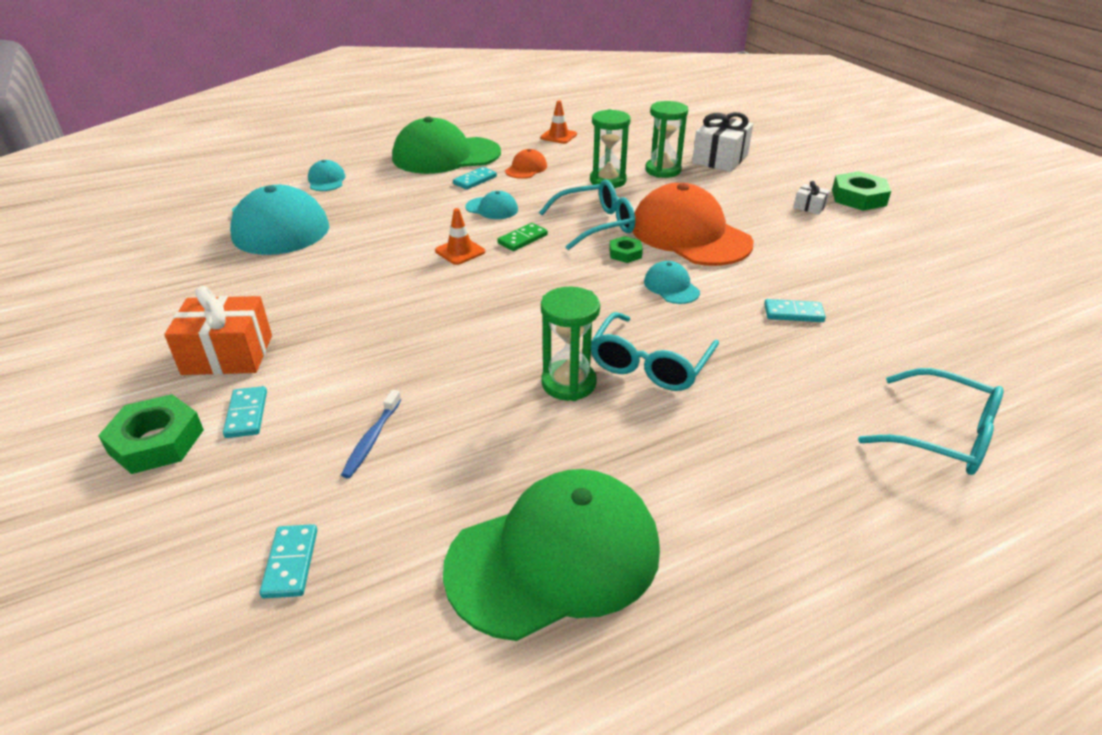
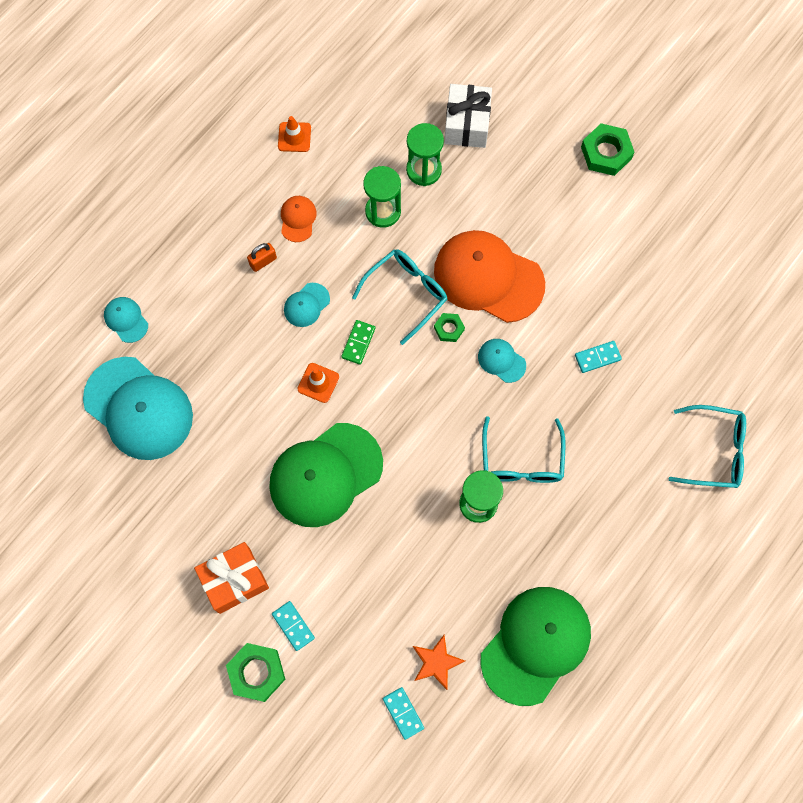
camera: 25 degrees left, 35 degrees up
blue toothbrush [341,390,401,478] -> none
green cap [392,117,501,174] -> green cap moved to [269,423,383,527]
turquoise domino [453,167,497,190] -> orange padlock [247,243,277,272]
turquoise cap [465,191,518,219] -> turquoise cap turned 135 degrees clockwise [284,283,330,327]
white gift [793,181,830,215] -> none
none -> orange star [413,635,465,690]

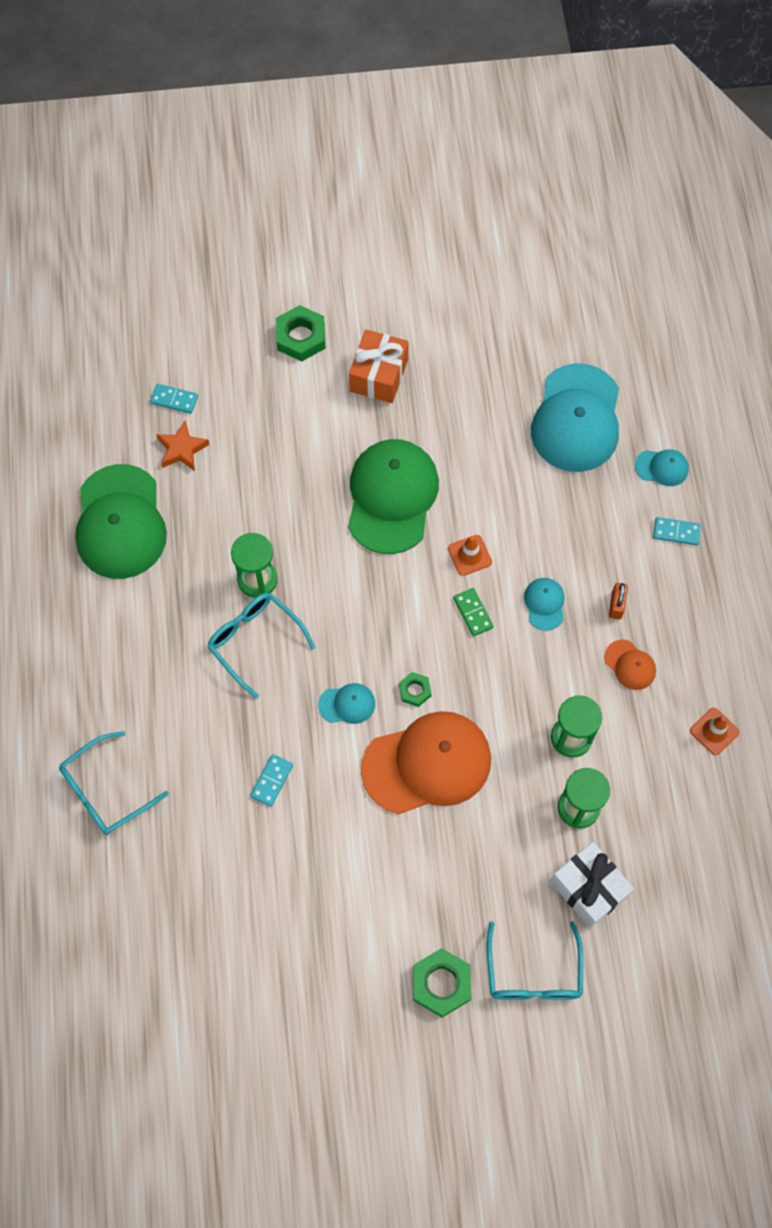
camera: 135 degrees right, 5 degrees down
turquoise cap [83,357,193,460] -> turquoise cap turned 75 degrees counterclockwise [531,363,619,472]
turquoise domino [272,601,315,651] -> turquoise domino moved to [653,517,701,545]
turquoise glasses [352,250,447,345] -> turquoise glasses moved to [486,921,583,1000]

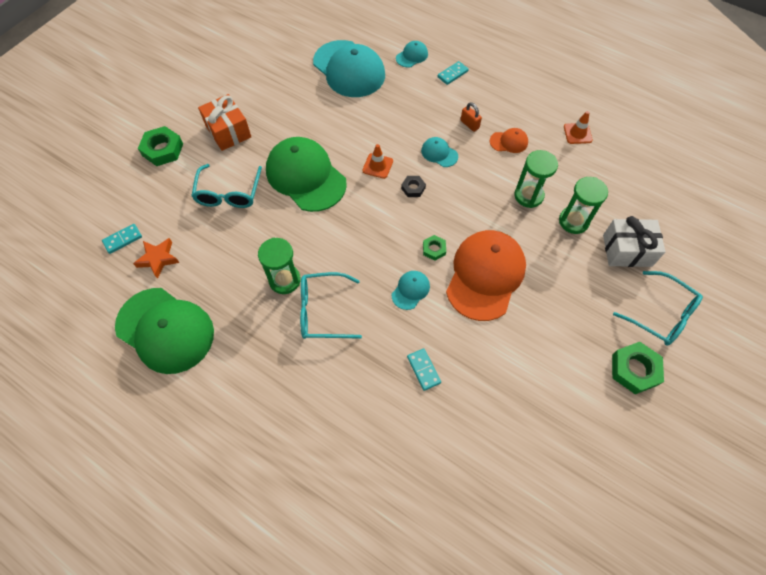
camera: 50 degrees left, 5 degrees down
turquoise glasses [59,731,169,835] -> turquoise glasses moved to [192,164,262,208]
green domino [453,588,493,636] -> black nut [401,176,426,197]

